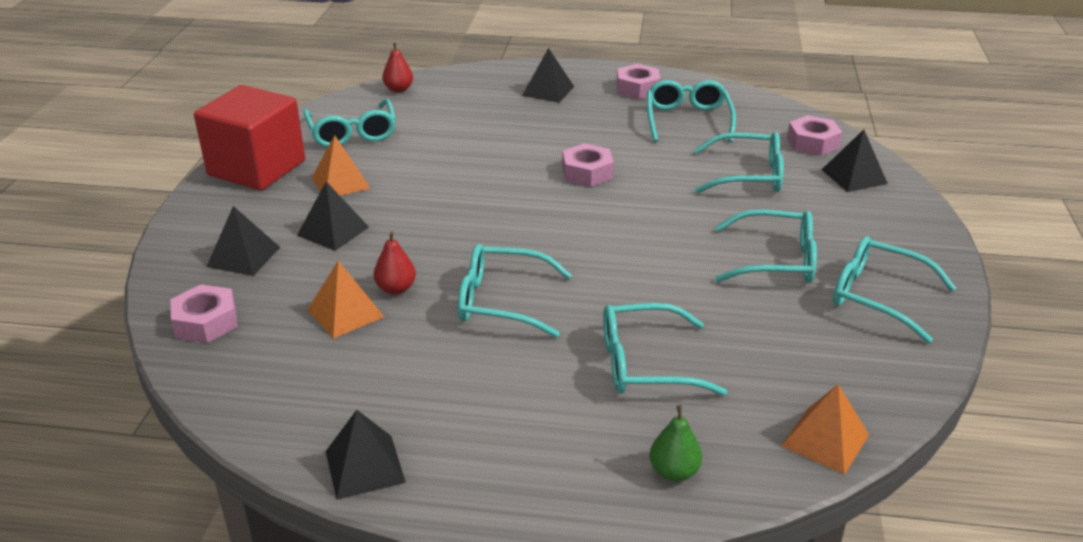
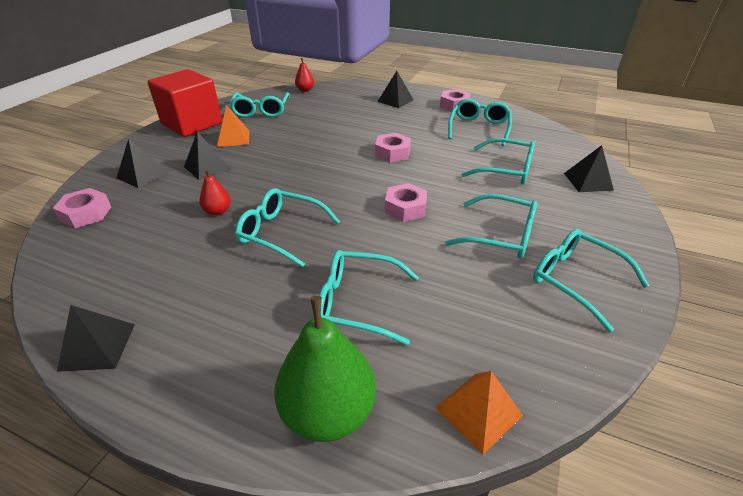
camera: 15 degrees right, 5 degrees up
orange pyramid [307,261,384,339] -> none
green pear [650,405,702,481] -> green pear [274,296,376,442], size x2.03
pink nut [787,115,842,156] -> pink nut moved to [385,183,427,222]

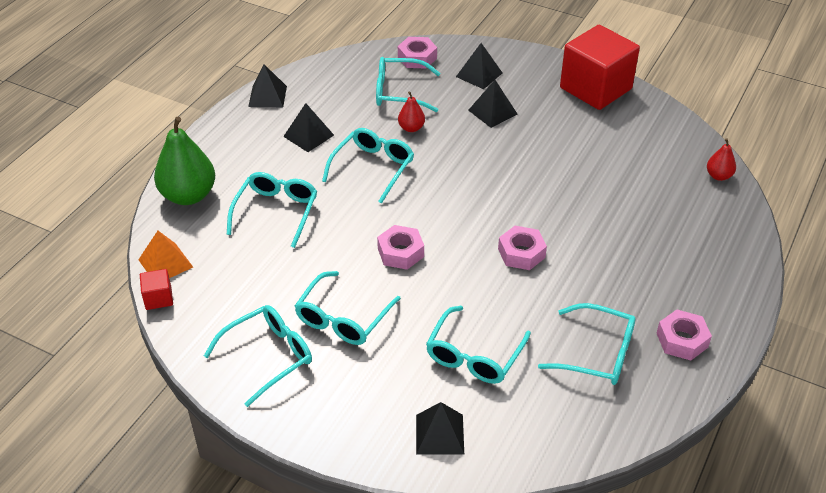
camera: 95 degrees right, 5 degrees up
orange pyramid [217,105,250,147] -> none
turquoise glasses [229,92,290,118] -> turquoise glasses moved to [376,57,440,112]
black pyramid [377,71,414,108] -> black pyramid moved to [283,103,334,152]
none -> red cube [140,269,173,310]

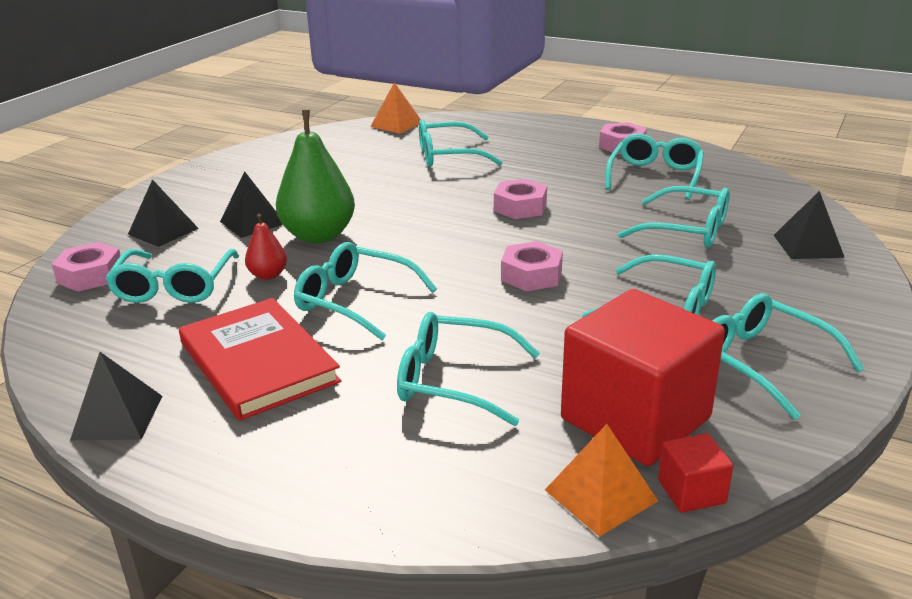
camera: 90 degrees left, 15 degrees down
green pear [154,117,215,205] -> green pear moved to [276,110,355,243]
black pyramid [283,103,334,152] -> red book [179,298,341,421]
red cube [560,25,640,110] -> red cube moved to [561,289,725,466]
red pear [707,138,736,181] -> orange pyramid [370,82,421,134]
none -> turquoise glasses [419,119,503,167]

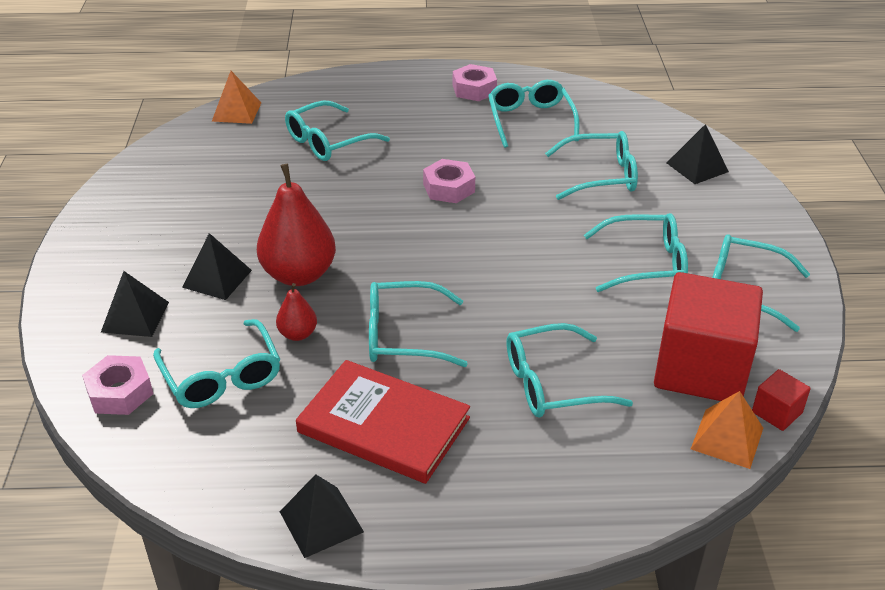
camera: 30 degrees left, 10 degrees up
green pear [276,110,355,243] -> red pear [257,164,336,286]
pink nut [501,241,563,291] -> none

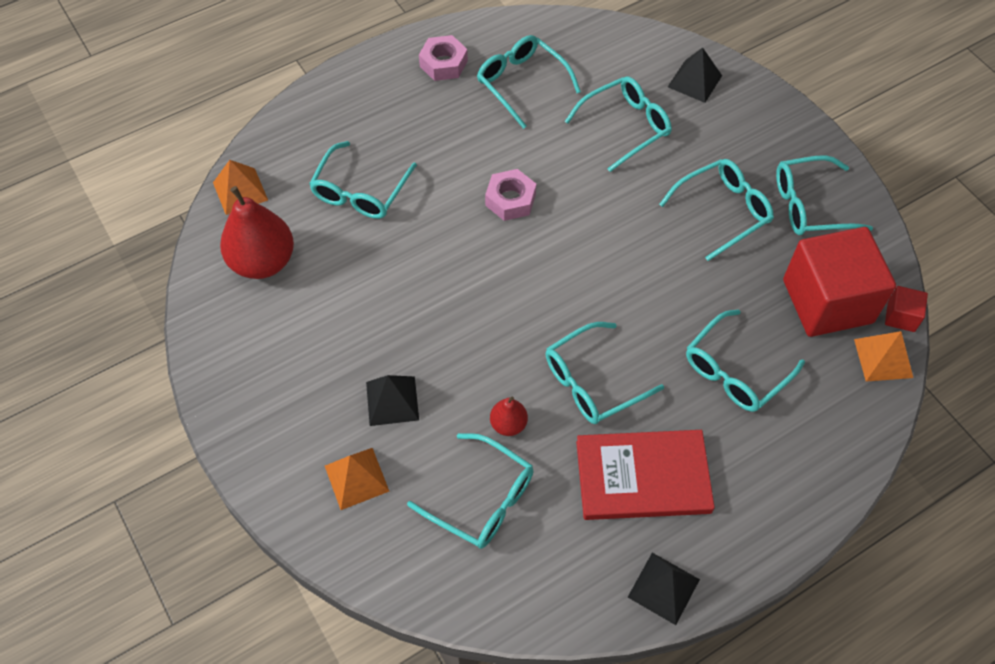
camera: 30 degrees left, 20 degrees up
pink nut [82,355,153,415] -> none
black pyramid [101,271,169,337] -> orange pyramid [325,448,389,510]
red pear [257,164,336,286] -> red pear moved to [220,186,294,279]

